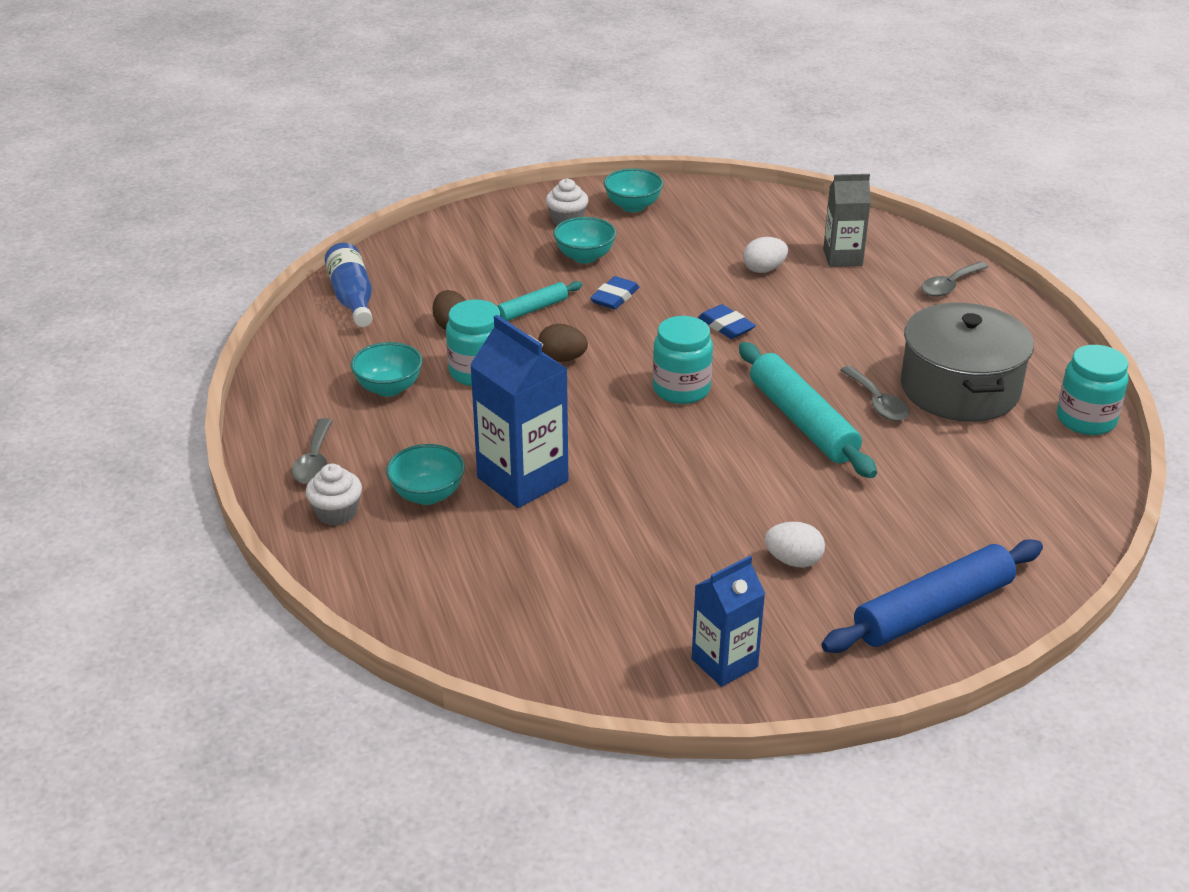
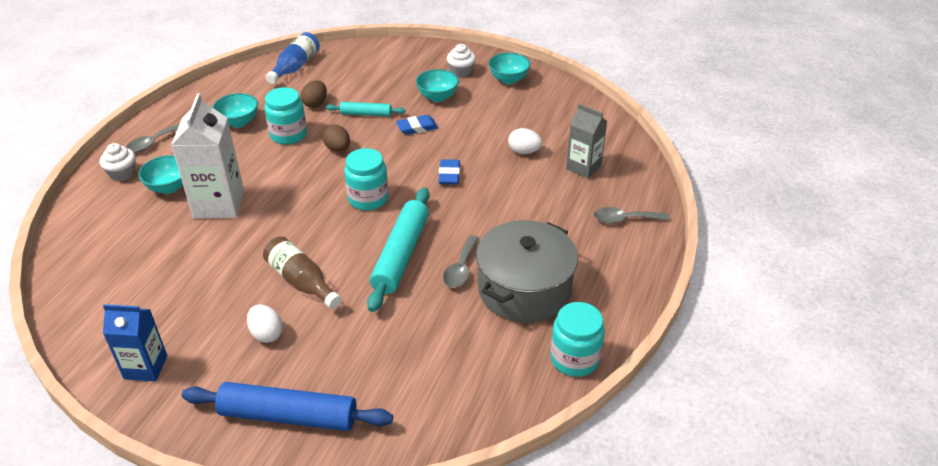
camera: 40 degrees right, 5 degrees up
blue carton [470,315,568,508] -> white carton [171,93,244,219]
none -> brown bottle [263,236,342,309]

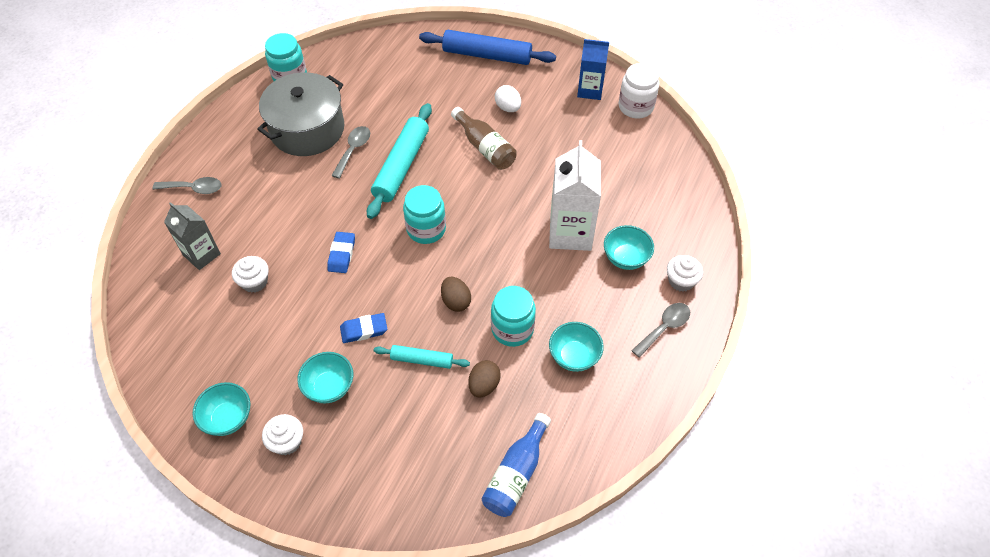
camera: 175 degrees left, 15 degrees up
white egg [508,128,542,154] -> white cupcake [232,256,269,293]
none -> white jar [618,63,659,118]

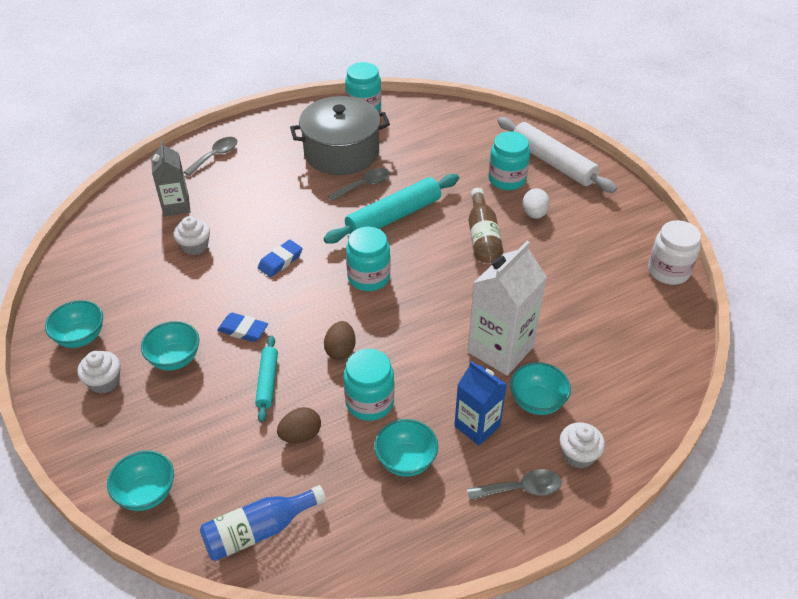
camera: 35 degrees right, 10 degrees down
grey spoon [153,177,222,194] -> grey spoon turned 90 degrees counterclockwise [184,137,238,176]
turquoise rolling pin [374,345,470,369] -> turquoise rolling pin turned 45 degrees clockwise [255,335,278,422]
blue rolling pin [419,30,556,65] -> white rolling pin [498,117,617,193]
blue carton [577,39,609,100] -> blue carton moved to [454,361,507,445]
none -> turquoise bowl [107,450,174,511]
none -> turquoise jar [488,131,530,190]

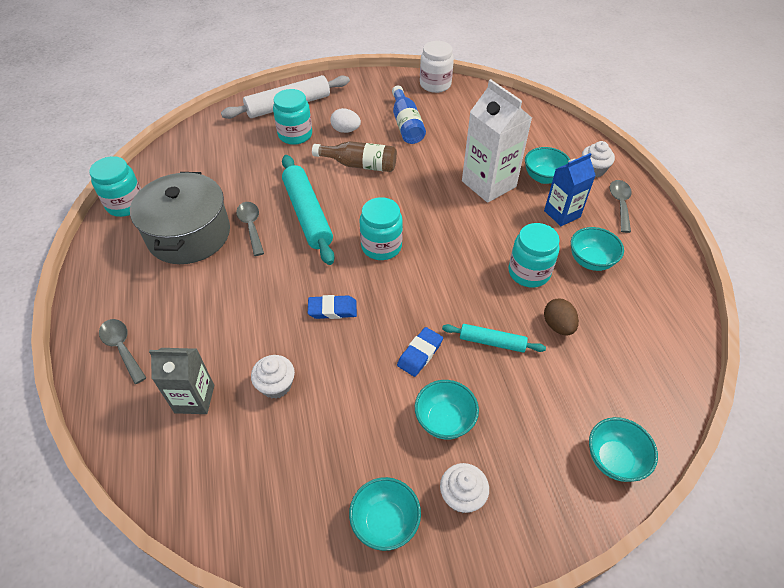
camera: 75 degrees left, 5 degrees up
blue bottle [200,485,326,561] -> blue bottle moved to [392,86,426,144]
blue eraser [258,240,303,277] -> blue eraser turned 60 degrees counterclockwise [308,295,357,319]
brown egg [324,321,356,360] -> none

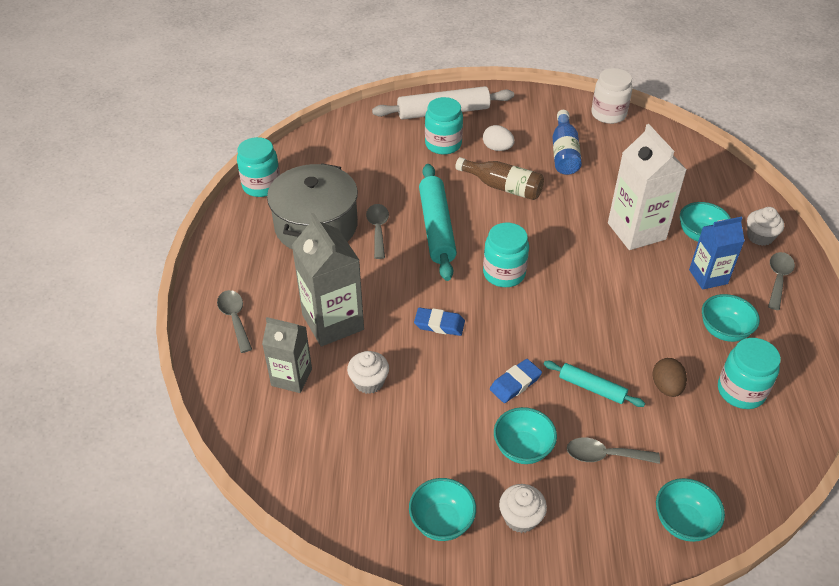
camera: 15 degrees right, 5 degrees down
turquoise jar [508,223,560,288] -> turquoise jar moved to [718,338,781,409]
none -> grey carton [292,213,364,347]
none -> grey spoon [567,437,660,464]

